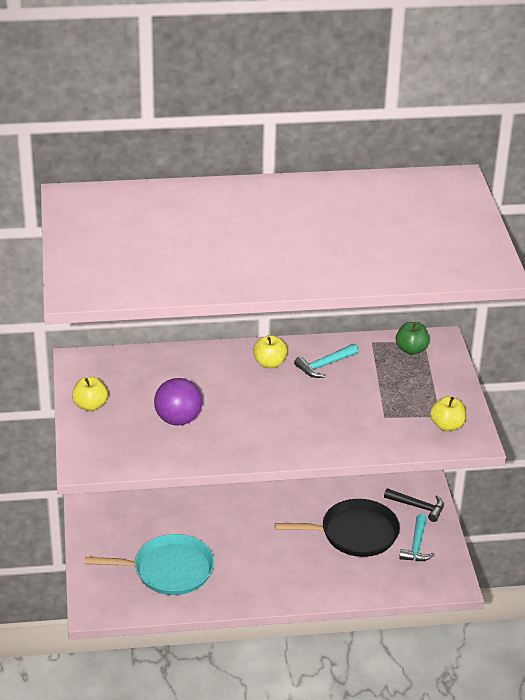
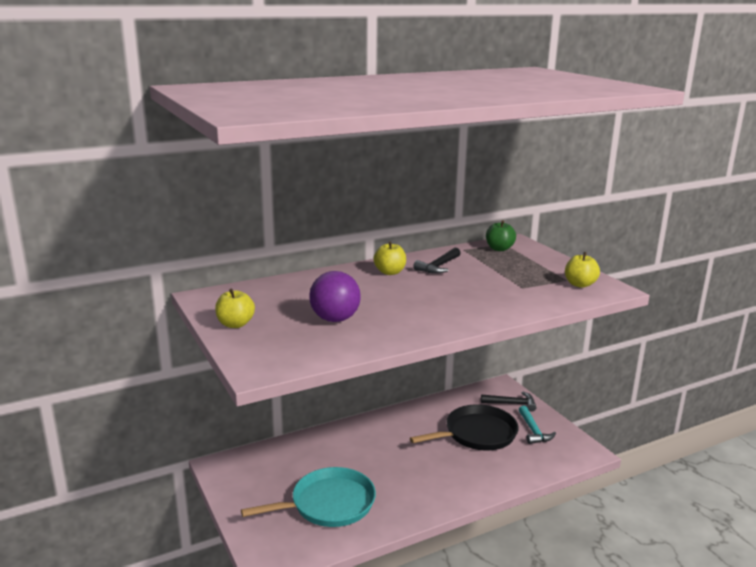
camera: 20 degrees left, 15 degrees down
turquoise hammer [294,344,358,378] -> black hammer [413,248,461,274]

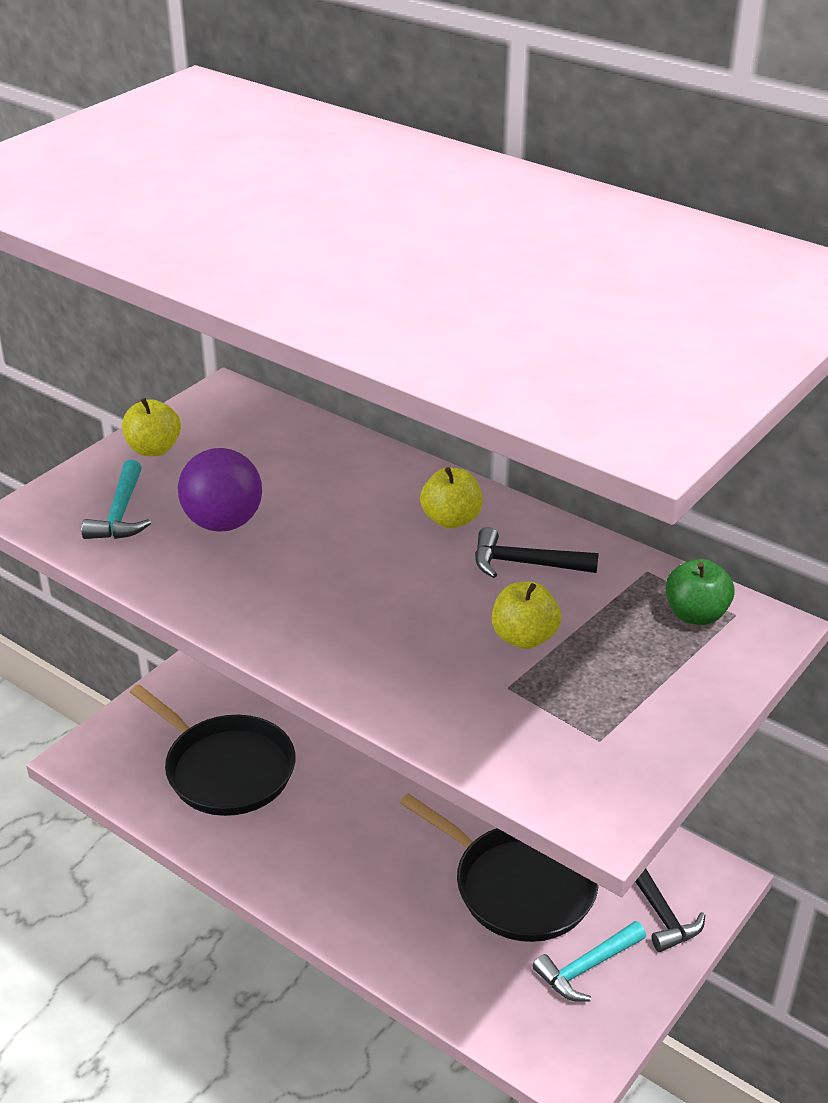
camera: 65 degrees right, 15 degrees up
turquoise pan [241,467,376,527] -> black pan [130,684,295,816]
yellow apple [565,252,600,288] -> yellow apple moved to [492,582,561,649]
none -> turquoise hammer [81,460,151,539]

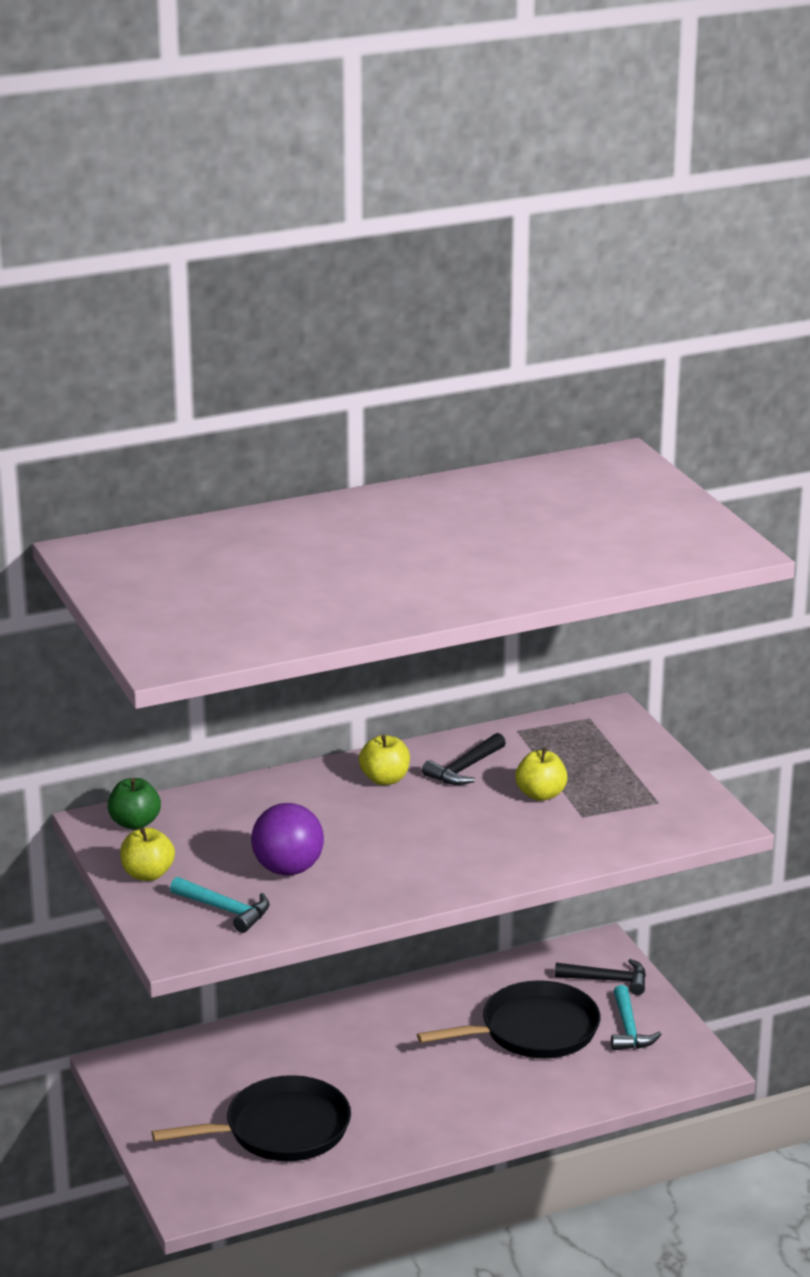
camera: 60 degrees left, 10 degrees down
green apple [665,559,735,625] -> green apple moved to [107,778,161,830]

